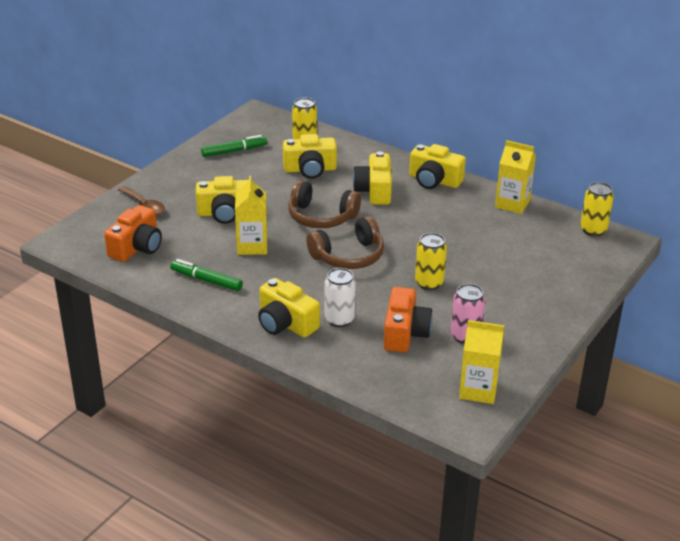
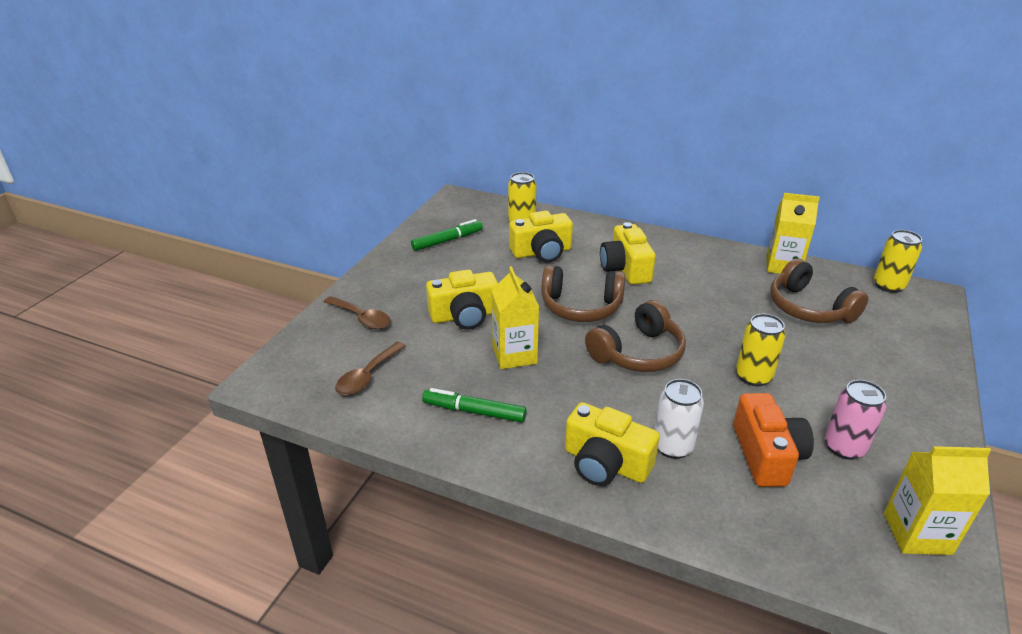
camera: 10 degrees left, 0 degrees up
orange camera [104,205,162,262] -> brown spoon [335,342,406,395]
yellow camera [409,144,466,189] -> none
none -> brown headphones [770,258,868,323]

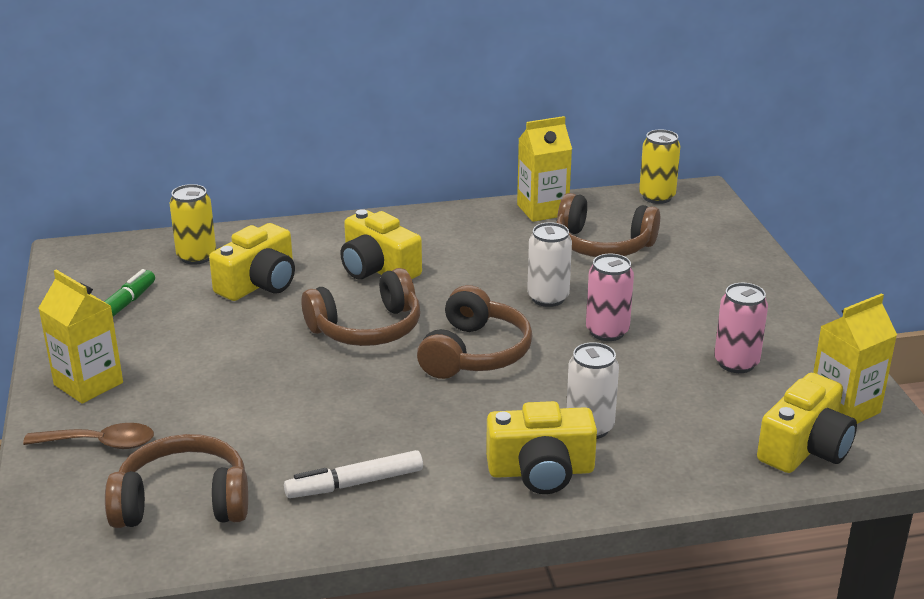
camera: 35 degrees left, 5 degrees down
brown spoon [335,342,406,395] -> brown headphones [105,434,248,528]
green marker [422,388,527,423] -> white marker [284,450,423,498]
yellow camera [426,270,498,330] -> yellow camera moved to [757,373,857,473]
yellow carton [491,266,539,369] -> yellow carton moved to [38,270,123,404]
orange camera [733,393,814,487] -> none
yellow can [736,314,786,386] -> pink can [586,254,634,341]
none -> white can [527,222,572,307]

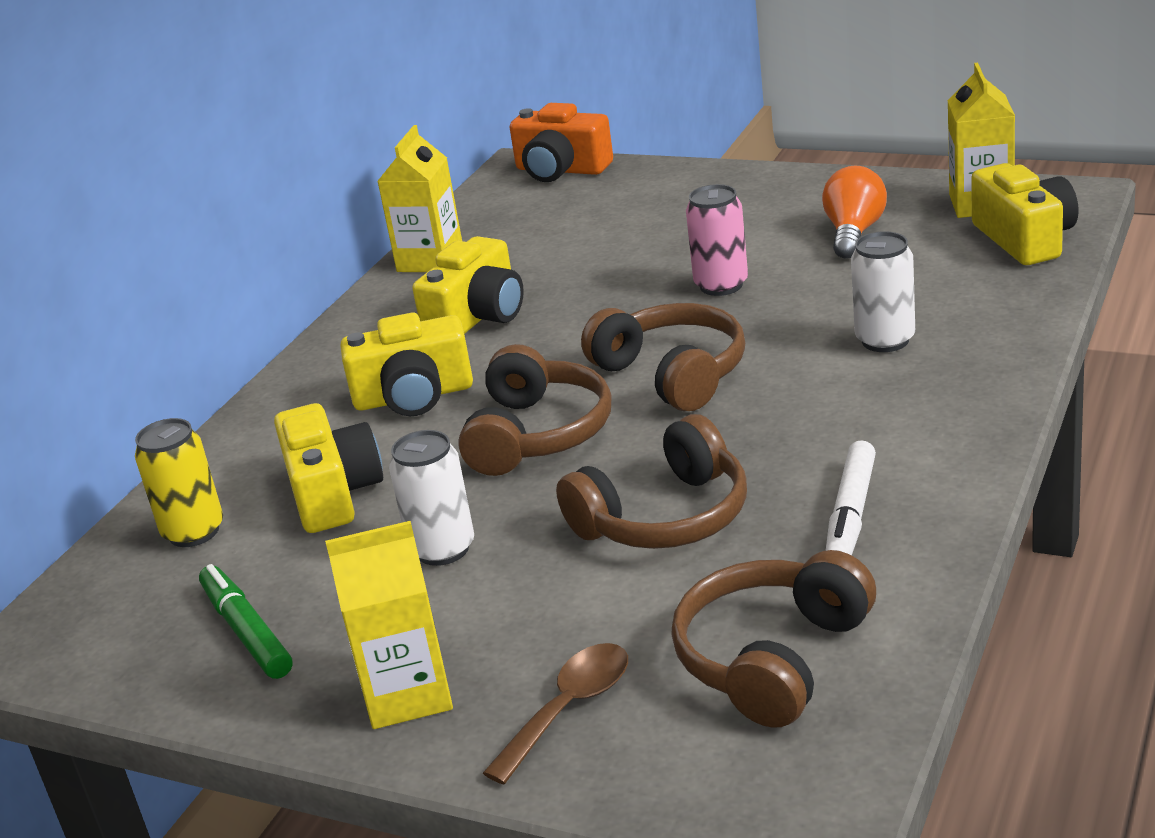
camera: 50 degrees left, 0 degrees up
yellow camera [486,401,597,494] -> yellow camera moved to [412,236,524,334]
white can [527,222,572,307] -> white can moved to [389,430,474,566]
brown headphones [556,193,660,257] -> brown headphones moved to [556,414,747,549]
yellow can [639,129,680,204] -> none
pink can [714,283,768,373] -> orange light bulb [822,166,887,259]
none -> orange camera [510,103,613,182]

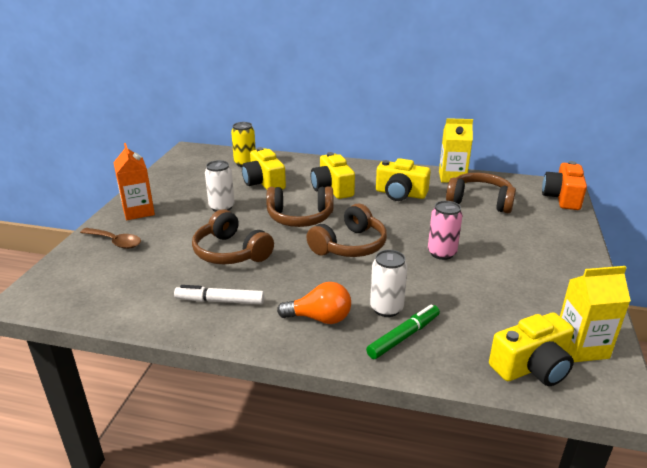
camera: 75 degrees right, 0 degrees up
green marker [199,564,293,679] -> green marker moved to [366,304,440,359]
yellow camera [274,403,383,533] -> yellow camera turned 90 degrees clockwise [242,147,286,190]
yellow carton [325,521,453,729] -> orange carton [113,143,155,220]
brown headphones [671,550,876,728] -> brown headphones moved to [446,173,516,213]
orange light bulb [822,166,887,259] -> orange light bulb moved to [277,282,351,324]

